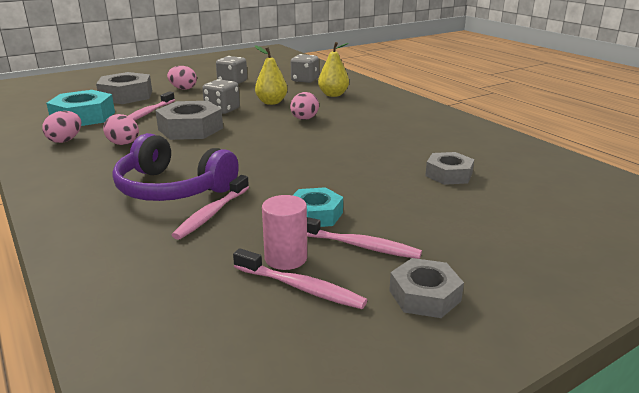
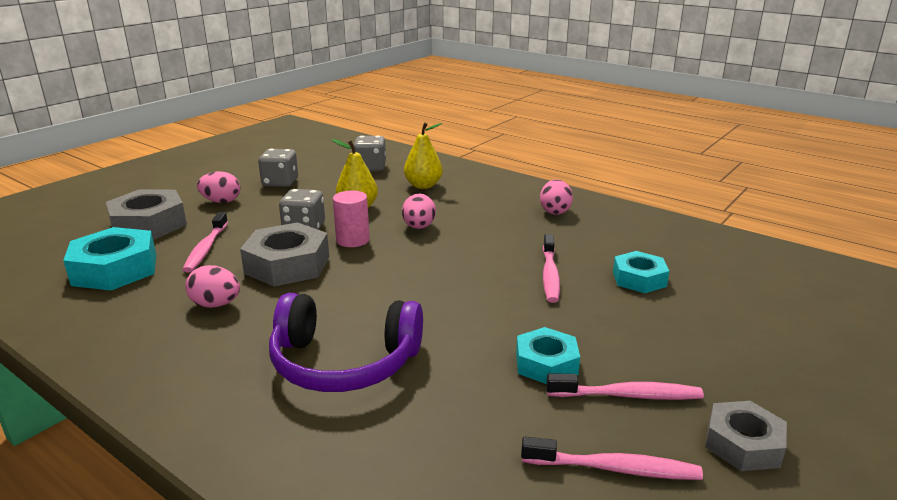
camera: 20 degrees left, 0 degrees up
pink egg [42,111,81,143] -> pink egg moved to [540,179,573,215]
pink toothbrush [172,175,249,240] -> pink toothbrush moved to [543,234,560,303]
pink cylinder [262,195,307,270] -> pink cylinder moved to [333,190,370,247]
grey nut [425,152,474,185] -> turquoise nut [613,251,669,293]

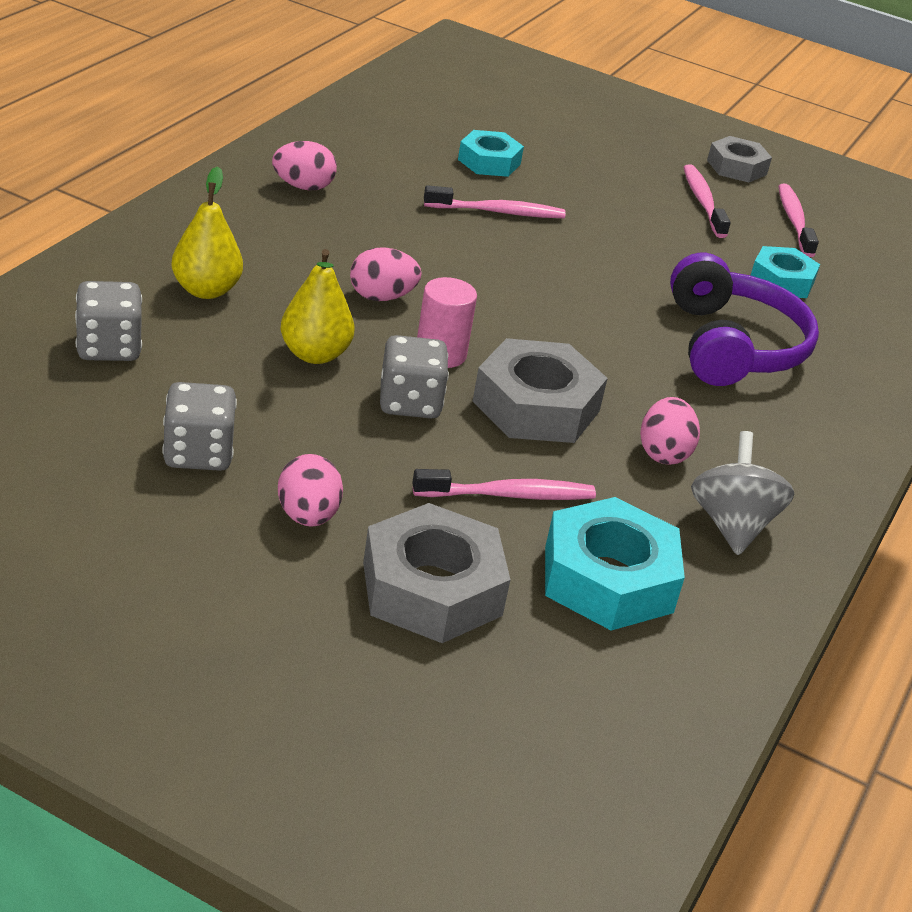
camera: 105 degrees left, 10 degrees up
turquoise nut [516,327,580,384] -> turquoise nut moved to [751,246,820,298]
none -> grey spinning top [691,431,795,555]

